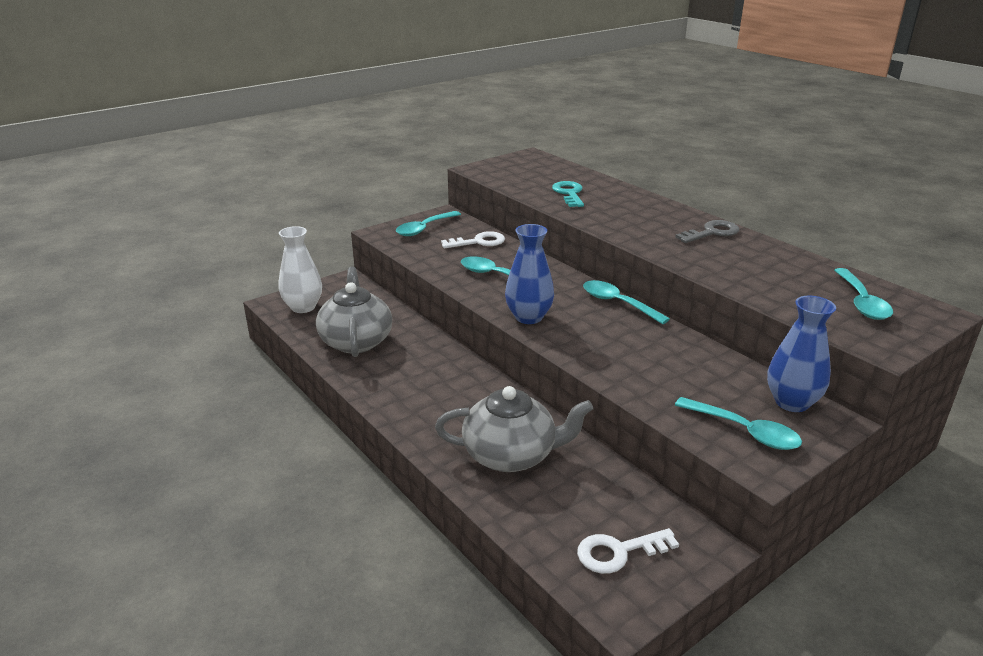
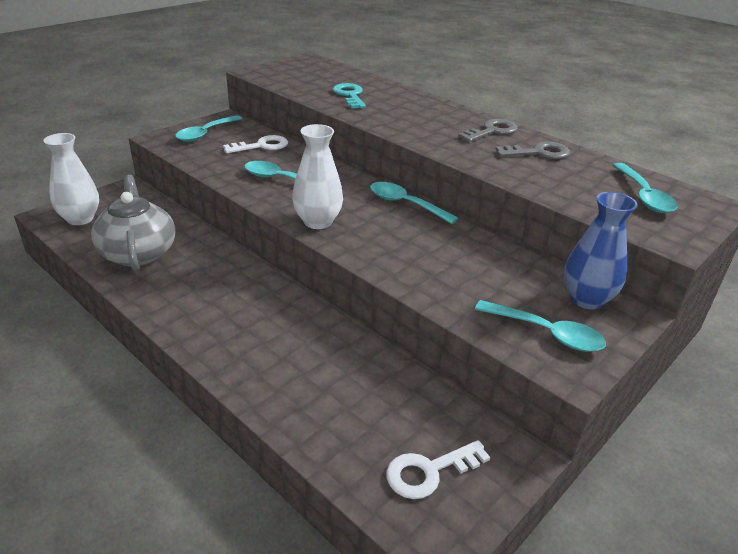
camera: 10 degrees left, 5 degrees up
grey teapot [435,386,593,472] -> none
blue vase [505,224,554,324] -> white vase [292,124,343,229]
none -> grey key [495,141,570,159]

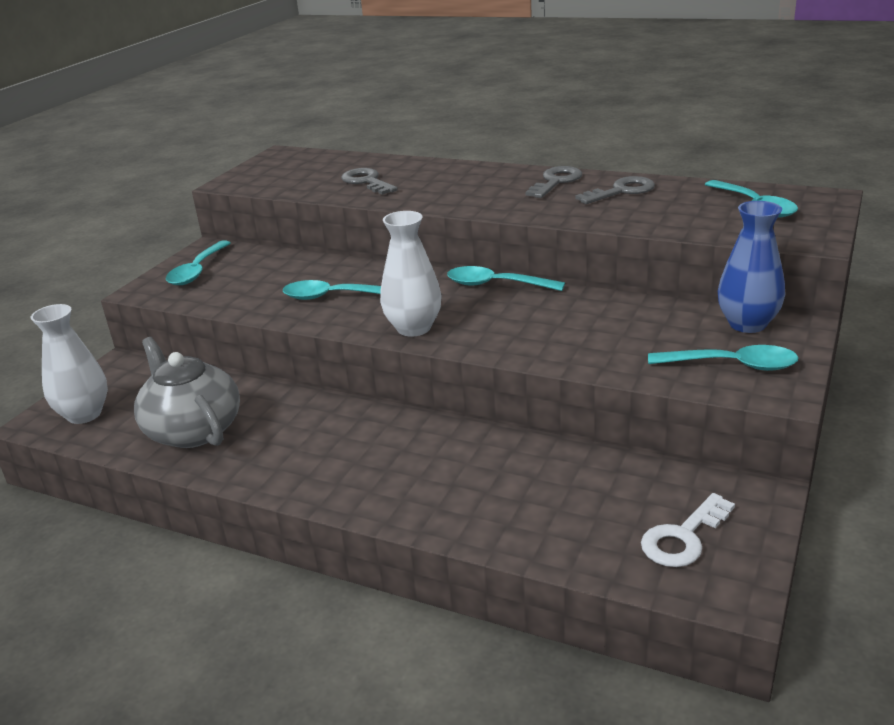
camera: 15 degrees left, 5 degrees down
white key [223,135,288,153] -> none
turquoise key [333,83,366,108] -> grey key [341,168,398,195]

